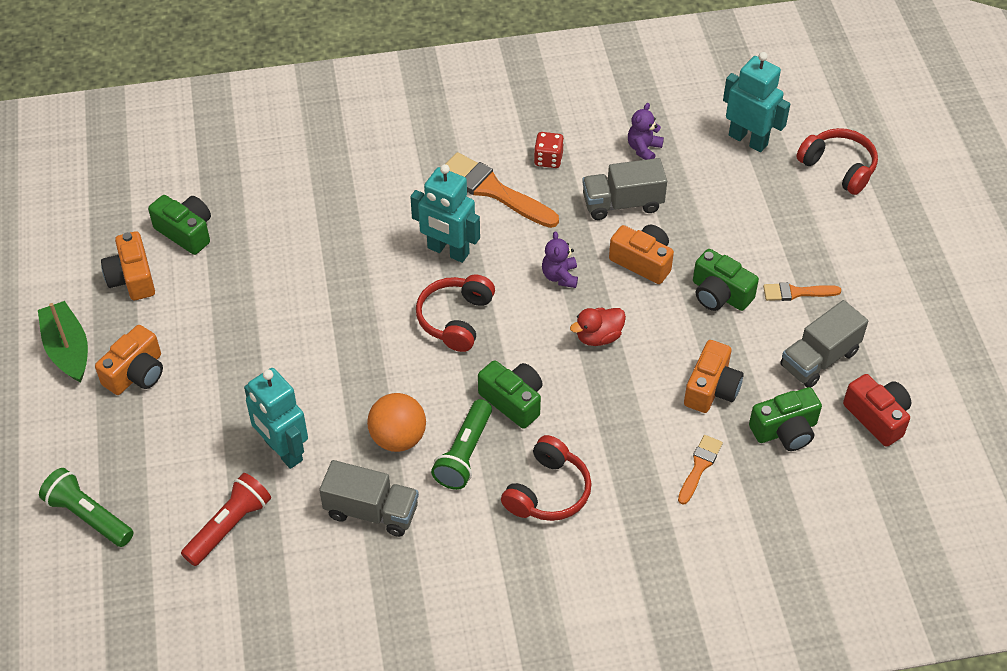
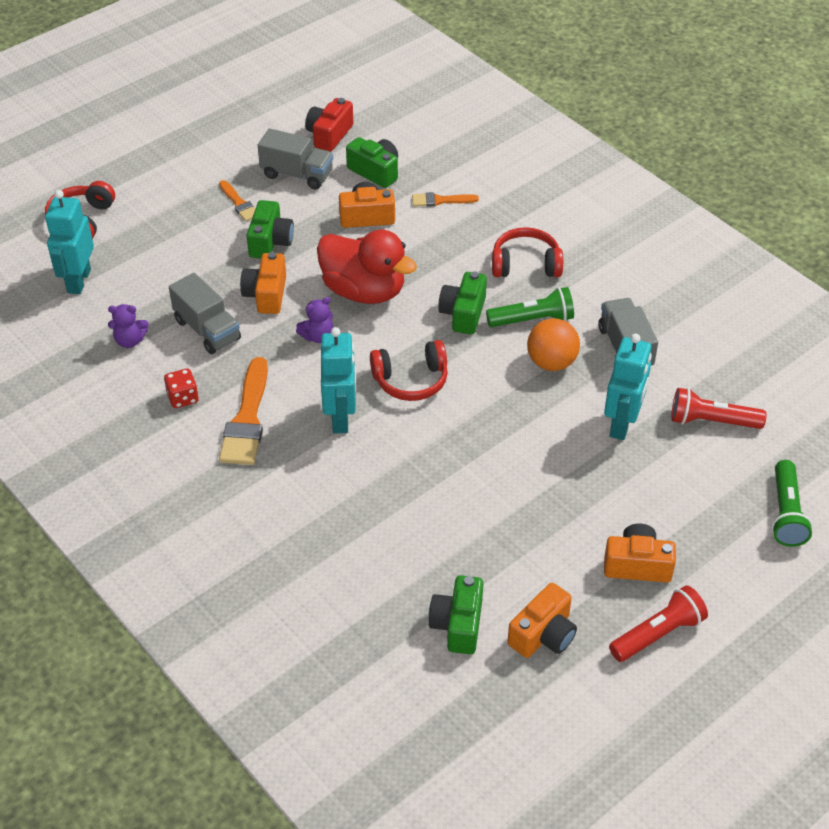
camera: 120 degrees left, 5 degrees down
green boat [38,301,88,383] -> red flashlight [609,585,708,662]
red duck [570,308,626,346] -> red duck [317,229,417,304], size x2.02

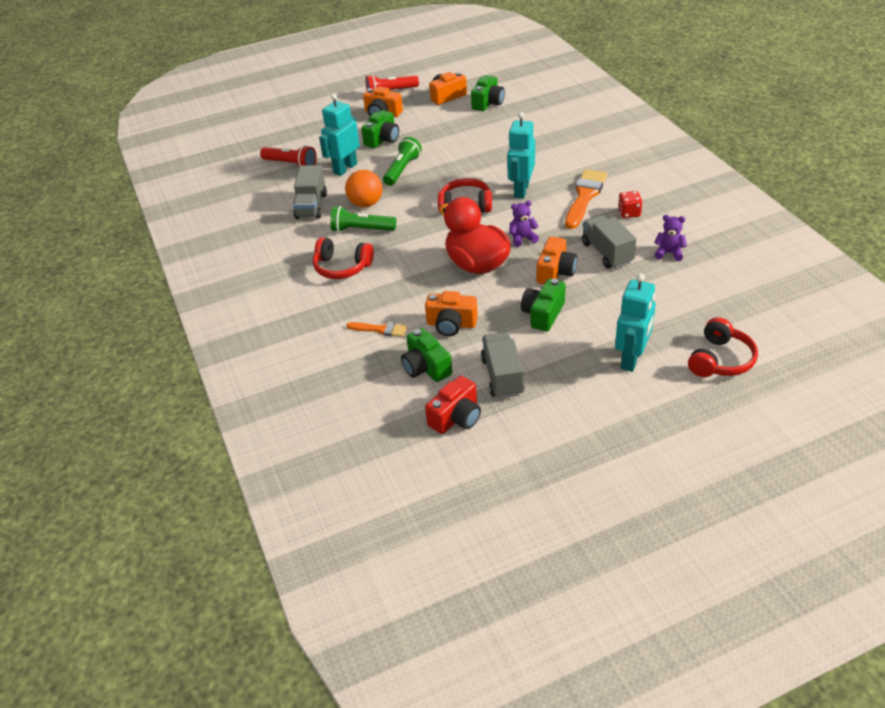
camera: 160 degrees left, 5 degrees down
turquoise robot [45,190,94,294] -> turquoise robot moved to [615,274,656,372]
orange brush [219,180,255,221] -> none
grey truck [258,129,333,189] -> grey truck turned 45 degrees clockwise [481,332,525,399]
green camera [438,271,487,334] -> green camera moved to [361,110,399,148]
green flashlight [771,460,813,547] -> green flashlight moved to [383,137,422,186]

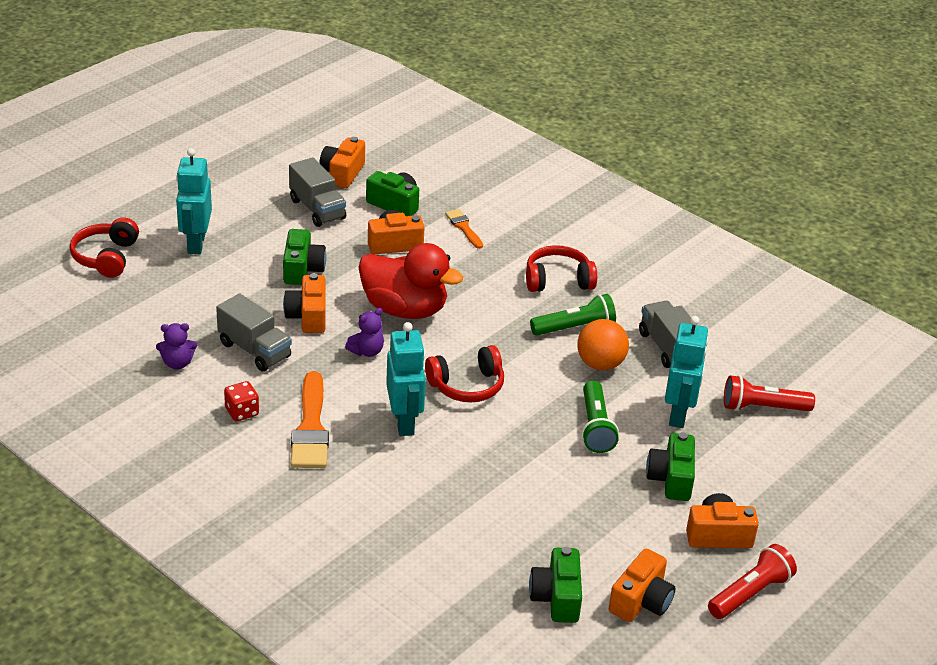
camera: 150 degrees right, 5 degrees down
orange brush [346,322,407,337] -> orange brush turned 75 degrees clockwise [445,209,483,249]
red camera [425,376,481,434] -> orange camera [320,137,365,188]

